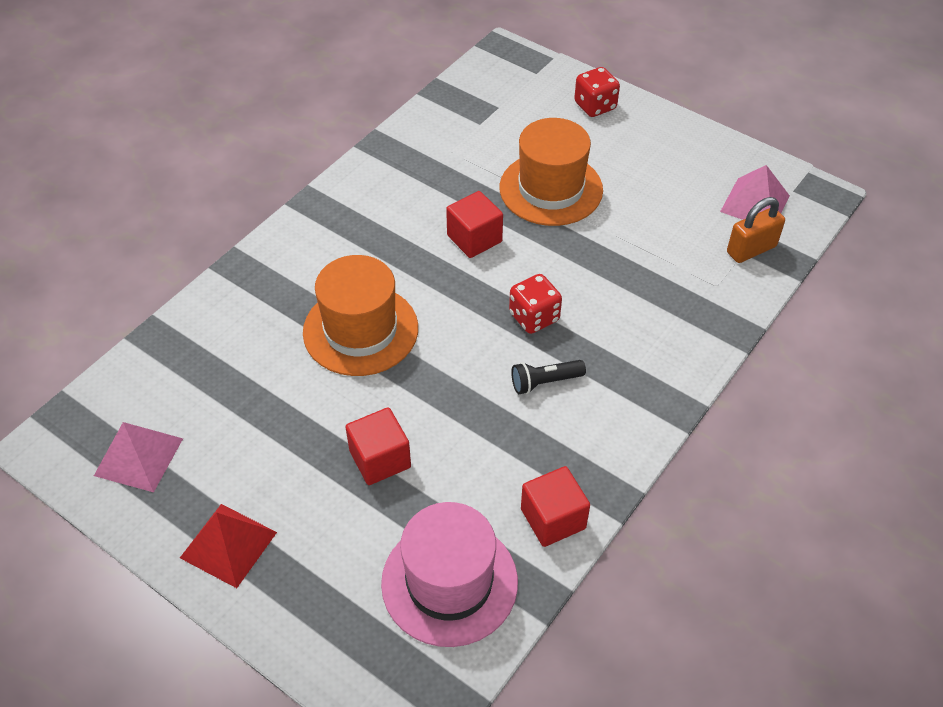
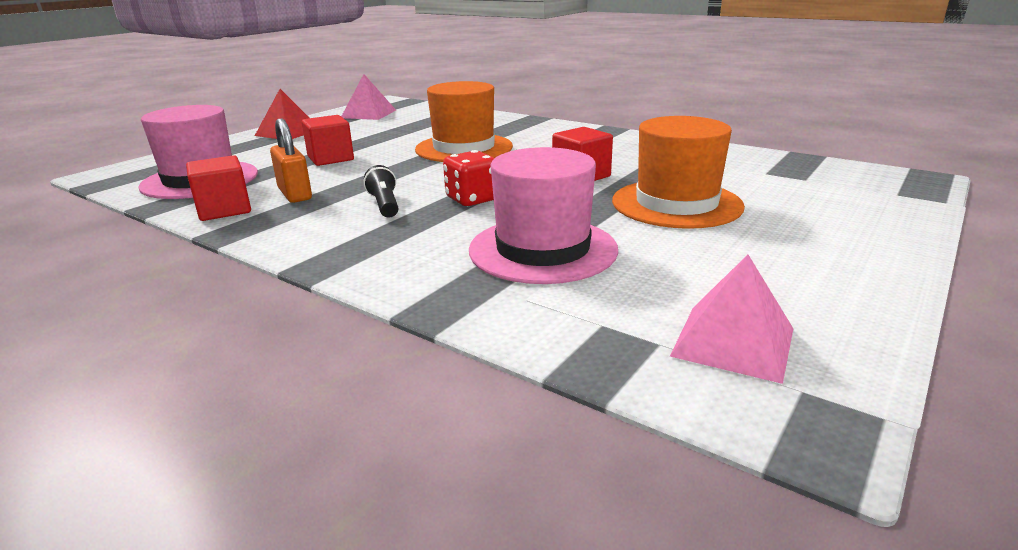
camera: 90 degrees right, 25 degrees down
red dice [574,67,620,117] -> none
orange padlock [727,197,785,263] -> orange padlock moved to [270,118,312,203]
none -> pink hat [469,147,618,284]

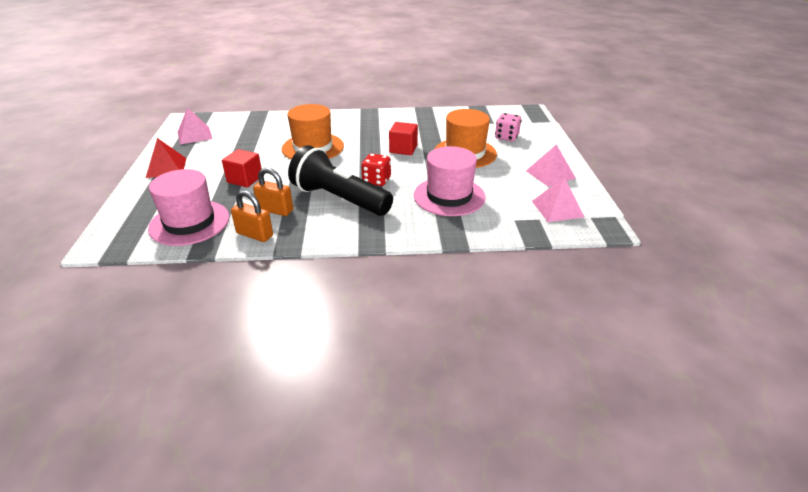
camera: 40 degrees left, 10 degrees up
red cube [186,155,251,221] -> orange padlock [231,190,273,242]
black flashlight [363,165,398,218] -> black flashlight [288,145,393,216], size x2.42
none -> pink dice [495,113,521,141]
none -> pink pyramid [526,144,576,187]

